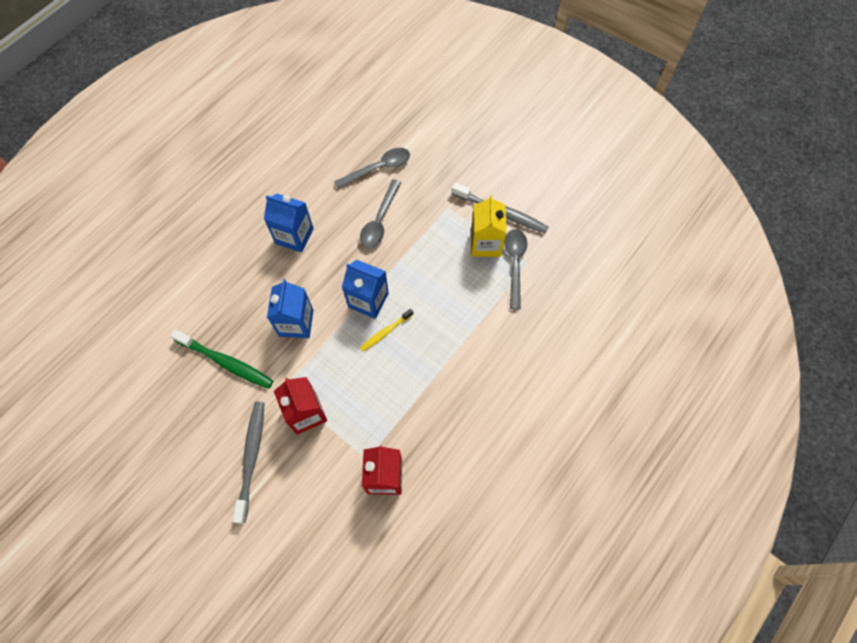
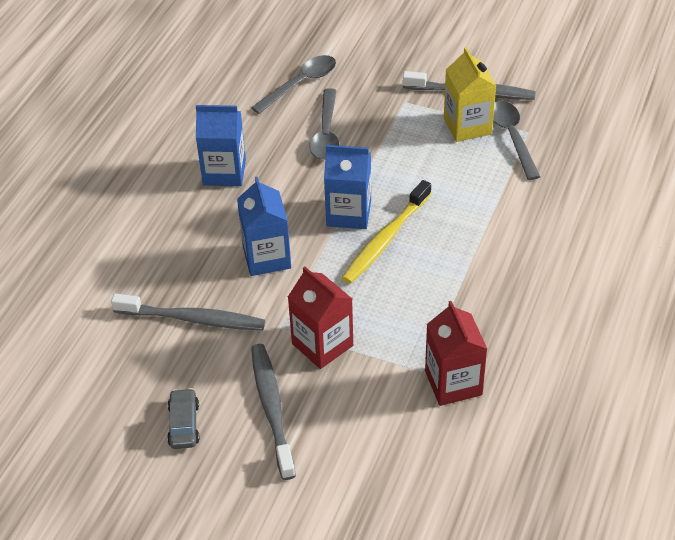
camera: 15 degrees left, 20 degrees down
green toothbrush [170,330,273,389] -> grey toothbrush [111,293,265,330]
yellow toothbrush [360,309,413,351] -> yellow toothbrush [341,180,431,284], size x1.74
none -> grey car [167,388,199,449]

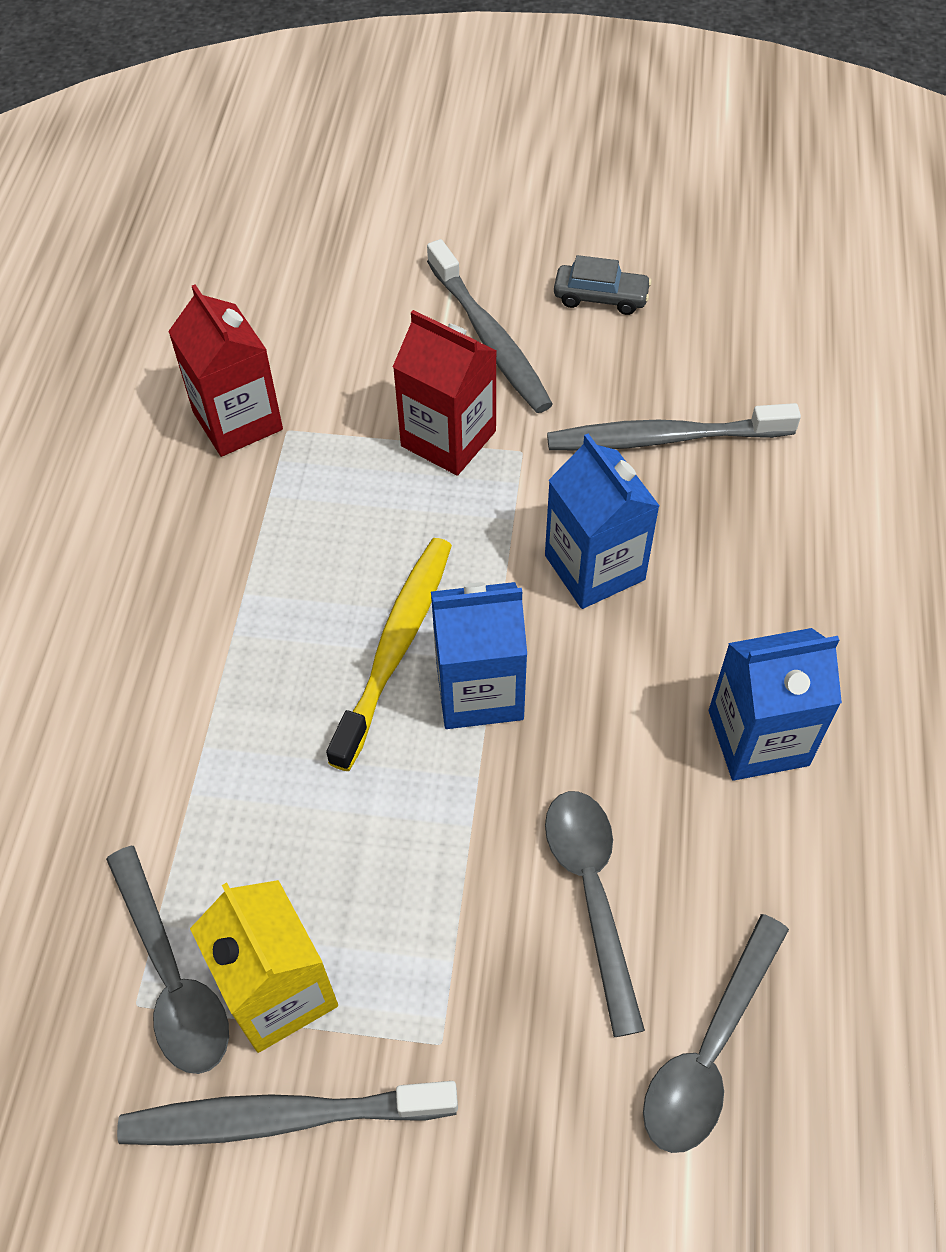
camera: 165 degrees right, 10 degrees up
grey car [167,388,199,449] -> grey car turned 60 degrees counterclockwise [554,255,652,315]

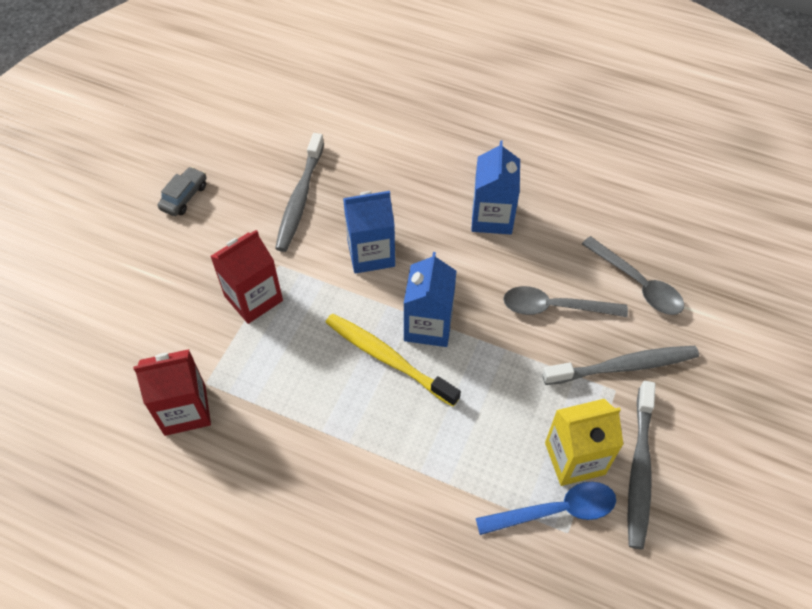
camera: 75 degrees left, 0 degrees up
grey spoon [106,846,229,1074] -> blue spoon [476,482,616,535]
grey toothbrush [427,239,553,413] -> grey toothbrush moved to [542,346,699,385]

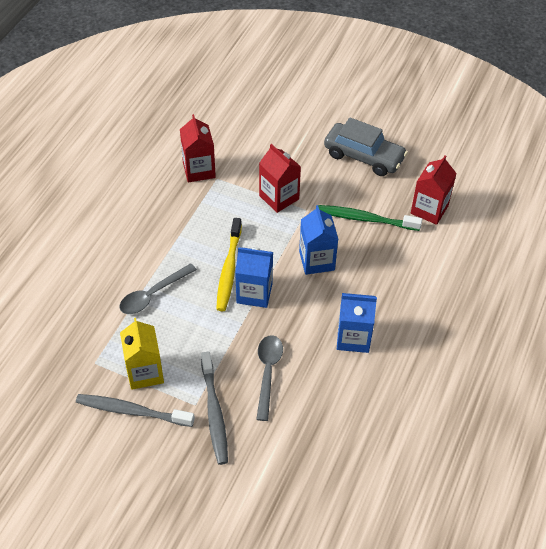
camera: 90 degrees right, 5 degrees down
grey car [158,167,207,216] -> grey car [324,117,408,176], size x1.98
grey toothbrush [275,133,324,252] -> green toothbrush [318,205,422,231]
yellow toothbrush [325,313,461,407] -> yellow toothbrush turned 150 degrees clockwise [216,218,242,311]
blue spoon [476,482,616,535] -> none
grey spoon [582,236,684,315] -> grey spoon moved to [120,263,197,314]
none -> red carton [411,155,457,225]

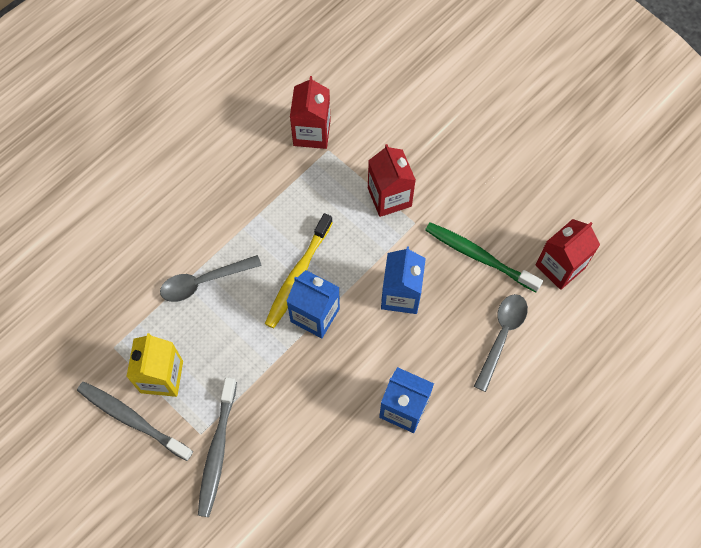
camera: 20 degrees right, 15 degrees up
grey spoon [256,335,283,421] -> grey spoon moved to [474,294,528,392]
grey car [324,117,408,176] -> none

